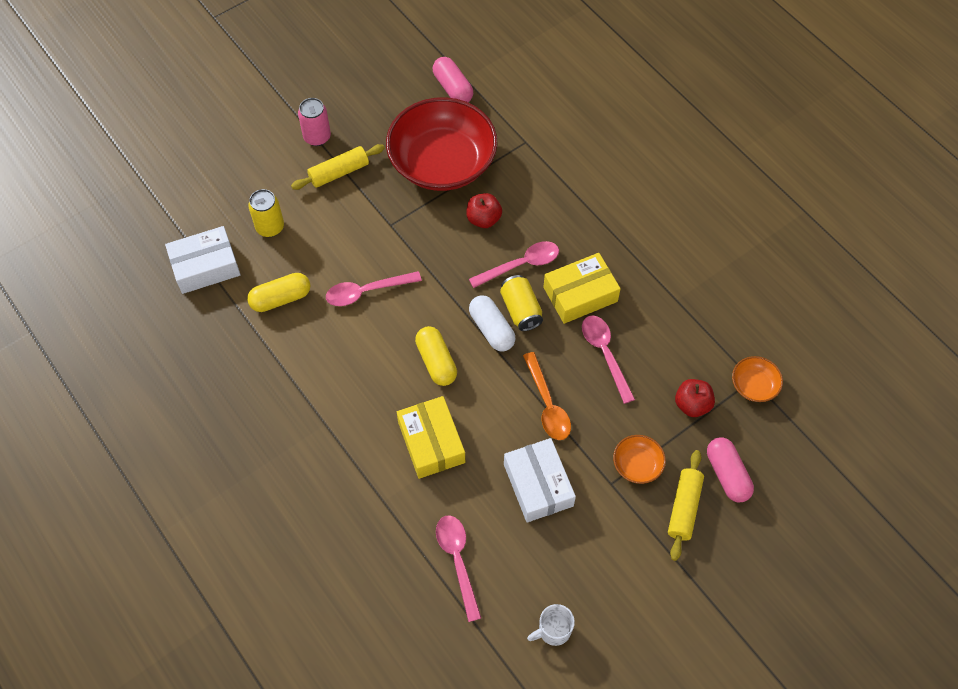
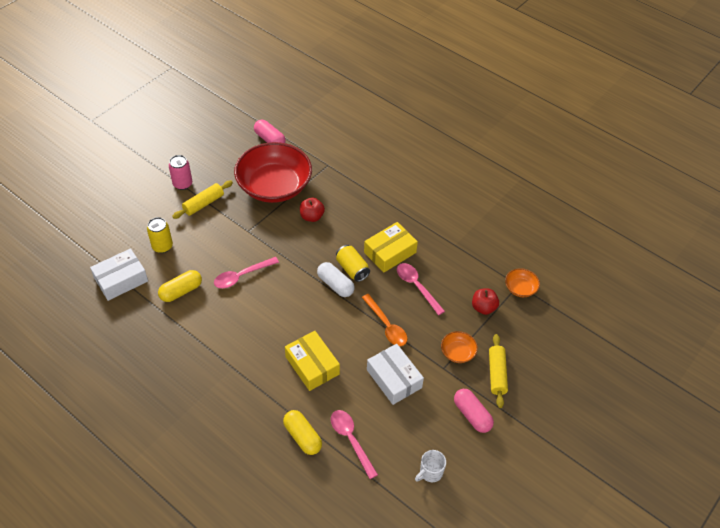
camera: 15 degrees left, 10 degrees down
yellow capsule [415,326,457,386] -> yellow capsule moved to [283,410,322,455]
pink spoon [469,241,559,288] -> none
pink capsule [707,437,754,502] -> pink capsule moved to [454,389,494,433]

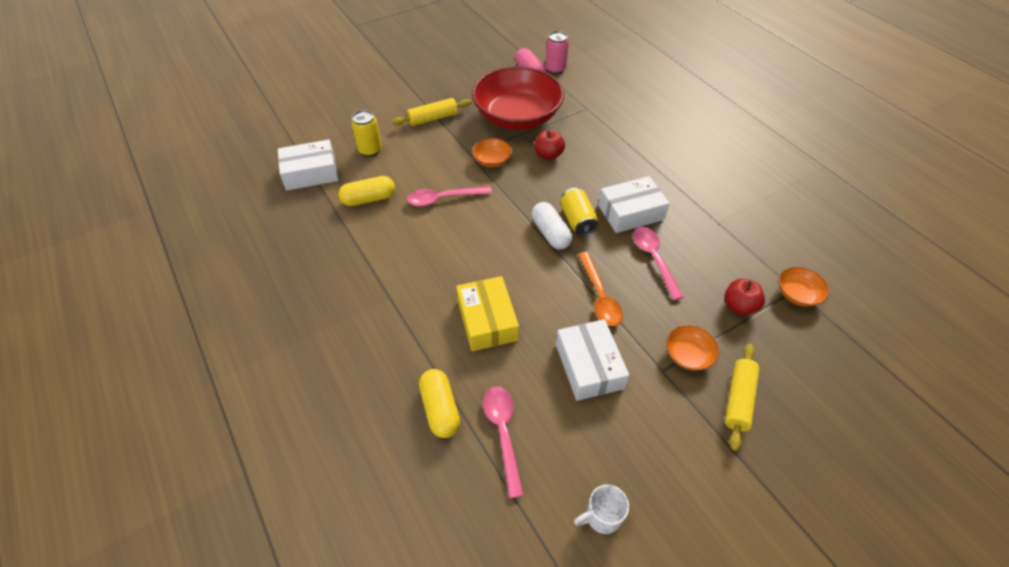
camera: 20 degrees right, 0 degrees up
pink can [169,155,192,190] -> pink can moved to [545,31,569,74]
yellow box [364,222,418,272] -> white box [598,176,670,233]
pink capsule [454,389,494,433] -> none
none -> orange bowl [472,138,512,167]

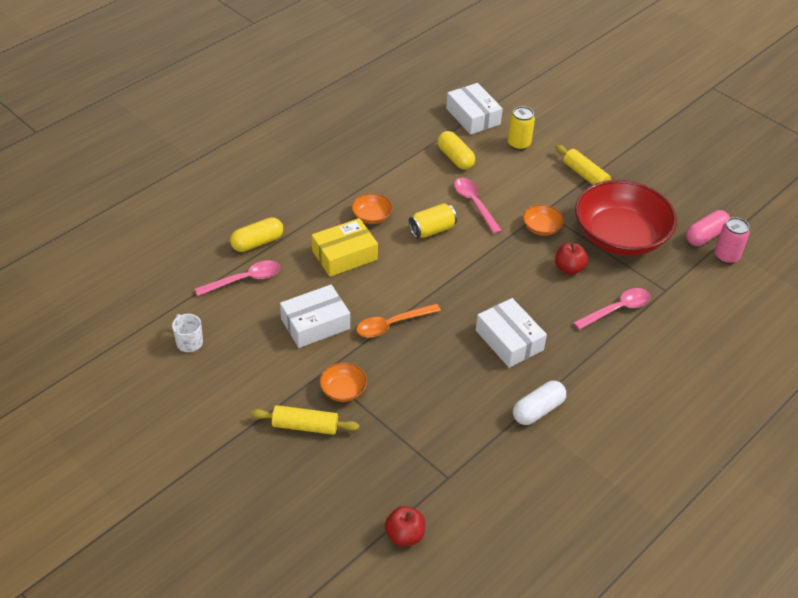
camera: 75 degrees right, 5 degrees down
white capsule [532,202,572,249] -> white capsule moved to [513,381,566,425]
yellow can [560,188,598,236] -> yellow can moved to [409,203,457,238]
pink spoon [633,227,684,300] -> pink spoon moved to [573,288,650,330]
red apple [724,279,765,315] -> red apple moved to [385,506,425,547]
orange bowl [778,267,829,307] -> orange bowl moved to [351,193,393,224]

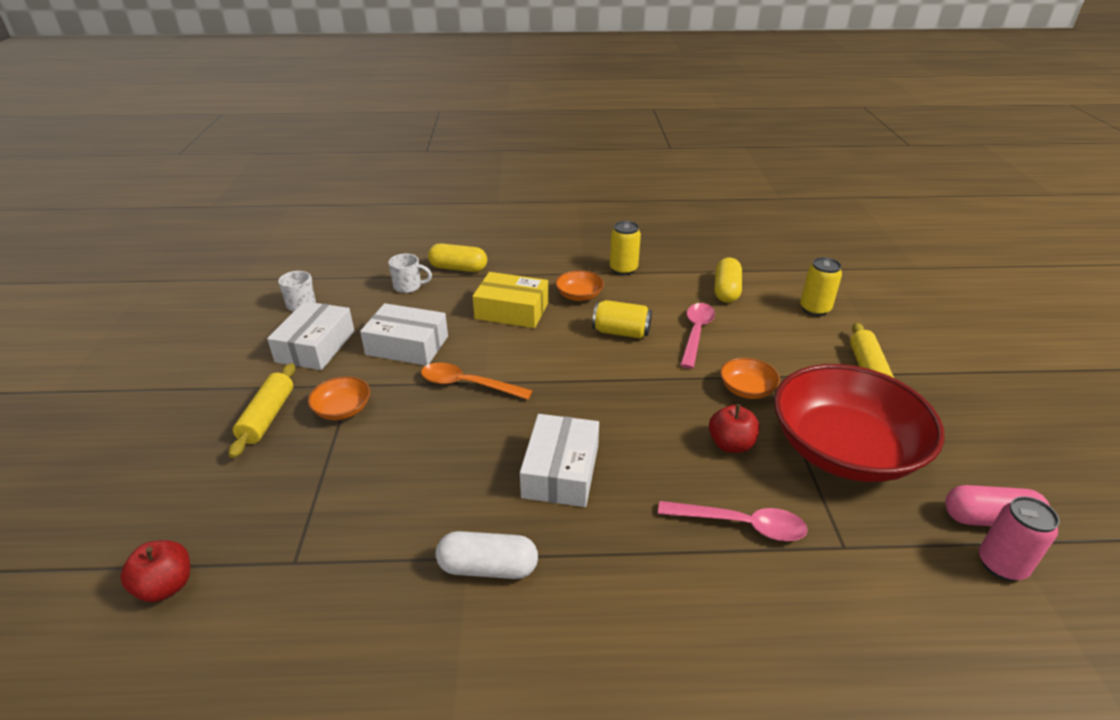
camera: 45 degrees right, 10 degrees down
pink spoon [195,260,280,296] -> white mug [388,254,432,293]
yellow rolling pin [251,405,359,435] -> yellow rolling pin turned 45 degrees clockwise [229,363,295,458]
white box [446,83,503,135] -> white box moved to [267,301,354,370]
none -> yellow can [610,221,641,275]

